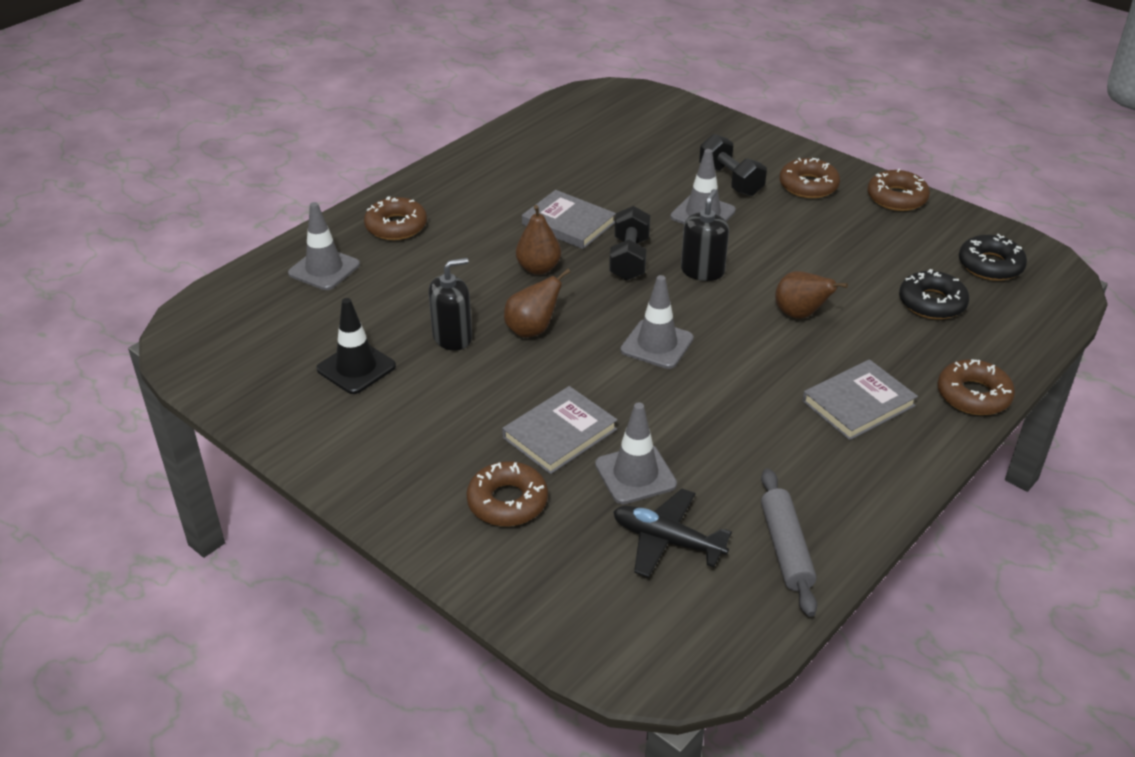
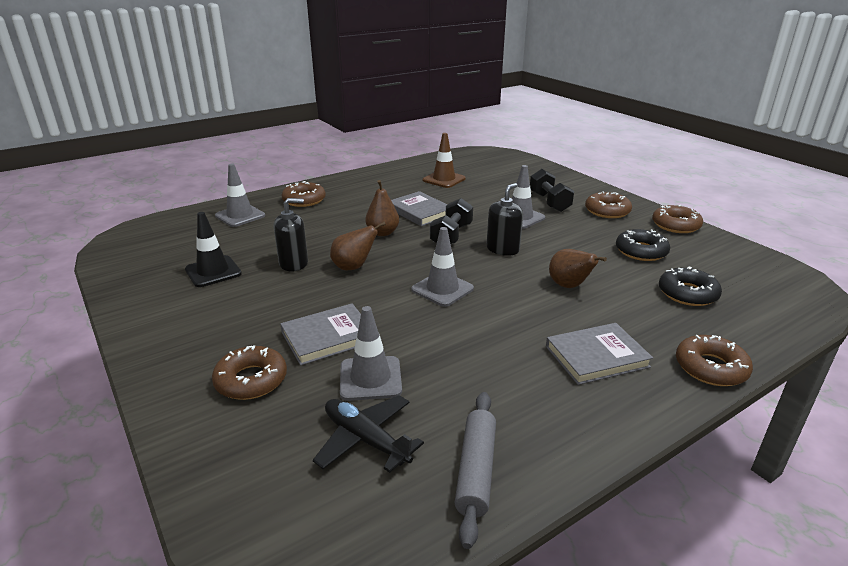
camera: 15 degrees right, 10 degrees down
black donut [959,234,1027,281] -> black donut moved to [616,229,670,261]
none -> brown traffic cone [423,133,466,188]

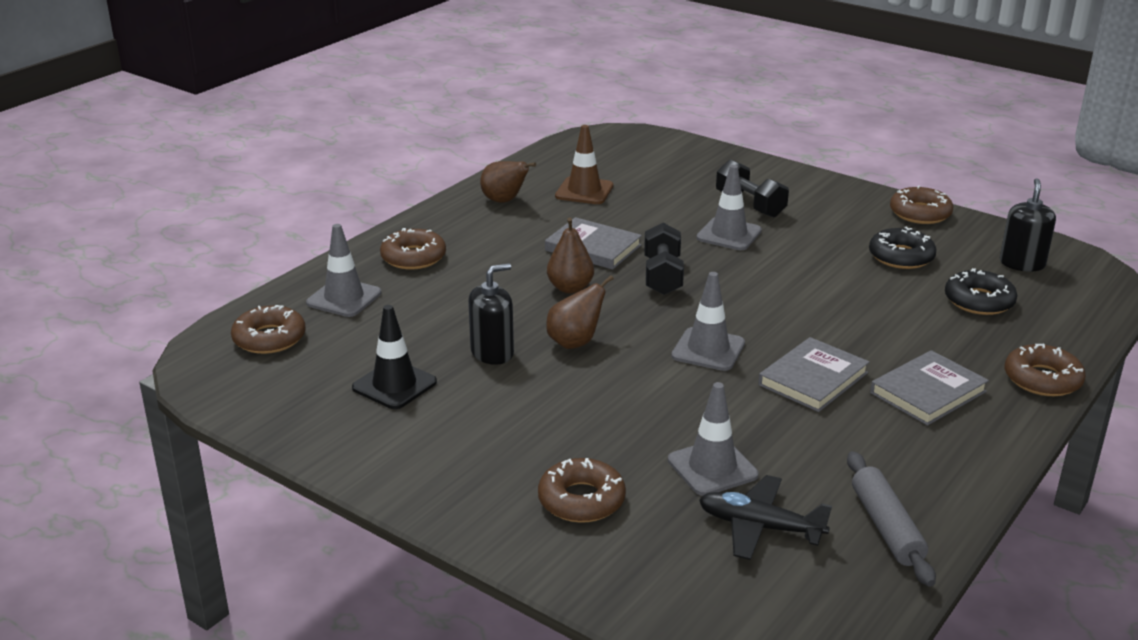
camera: 20 degrees left, 0 degrees up
grey book [280,303,361,366] -> grey book moved to [758,337,869,412]
black soap dispenser [487,183,523,256] -> black soap dispenser moved to [1000,178,1056,271]
brown pear [549,249,607,288] -> brown pear moved to [480,161,536,203]
brown donut [585,191,632,218] -> brown donut moved to [231,305,306,354]

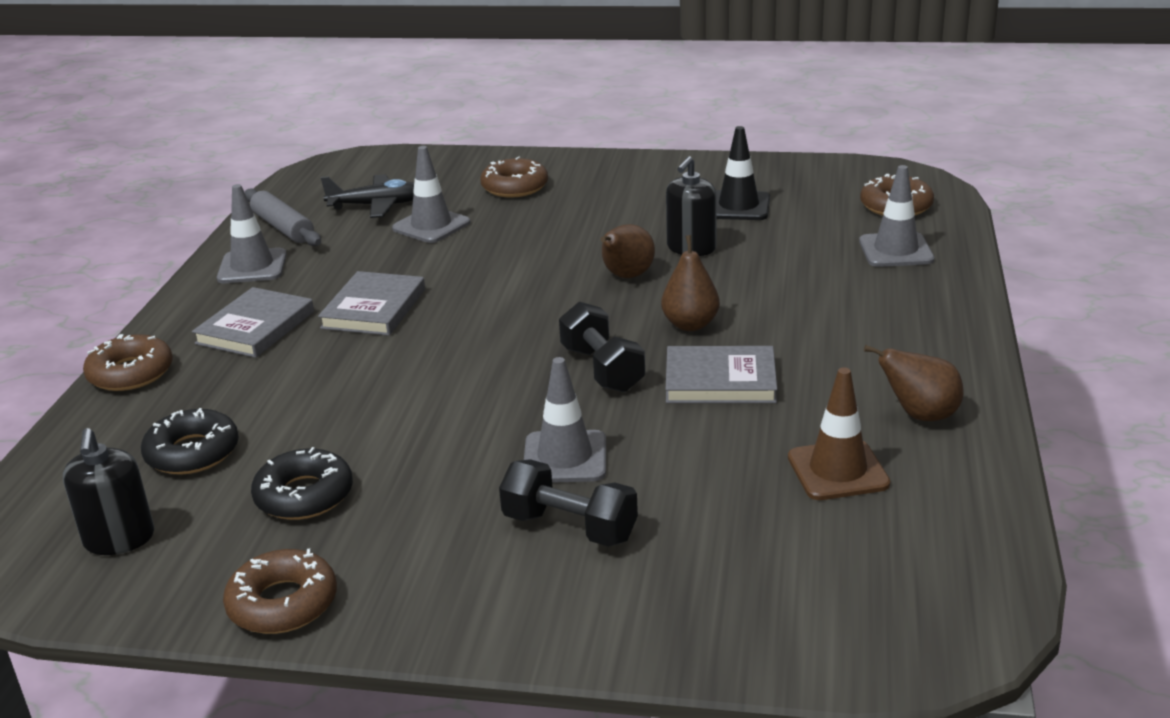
camera: 155 degrees right, 0 degrees up
brown donut [380,228,446,270] -> none
grey traffic cone [671,272,745,371] -> grey traffic cone moved to [217,184,287,283]

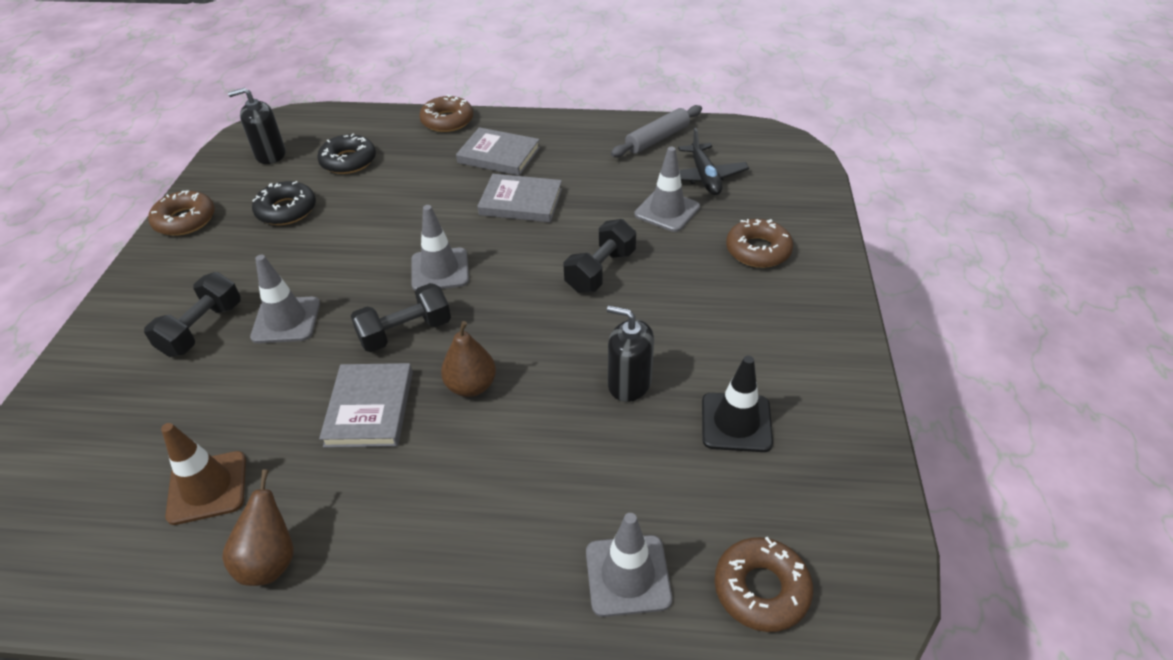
camera: 85 degrees right, 15 degrees up
grey traffic cone [217,184,287,283] -> grey traffic cone moved to [411,205,469,291]
brown pear [600,224,655,278] -> none
none -> black dumbbell [564,219,636,293]

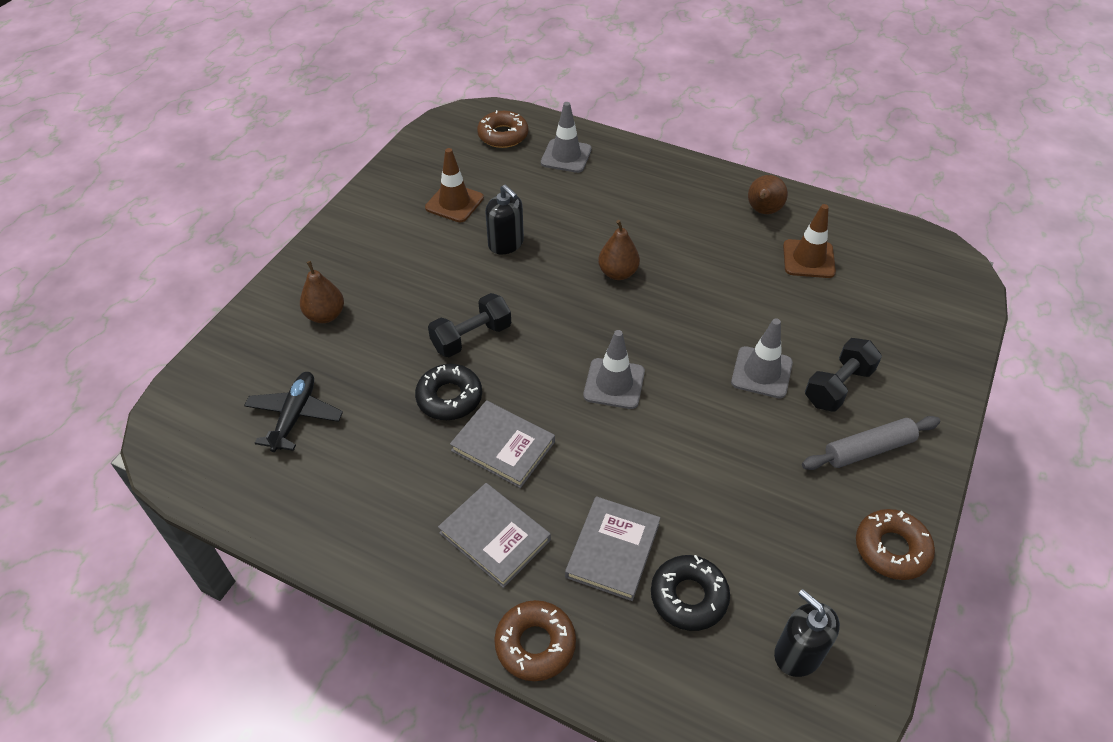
camera: 160 degrees left, 5 degrees up
black soap dispenser [228,88,286,164] -> black soap dispenser turned 135 degrees counterclockwise [774,589,840,677]
black donut [252,181,316,225] -> black donut moved to [415,364,482,420]
grey book [319,363,413,448] -> grey book moved to [565,496,661,601]
black dumbbell [351,283,451,352] -> none
grey rolling pin [611,105,702,157] -> grey rolling pin moved to [802,416,940,470]
grey traffic cone [635,147,700,232] -> none
black traffic cone [702,356,773,452] -> brown traffic cone [425,148,484,222]
brown donut [726,219,793,268] -> brown pear [300,261,344,323]

